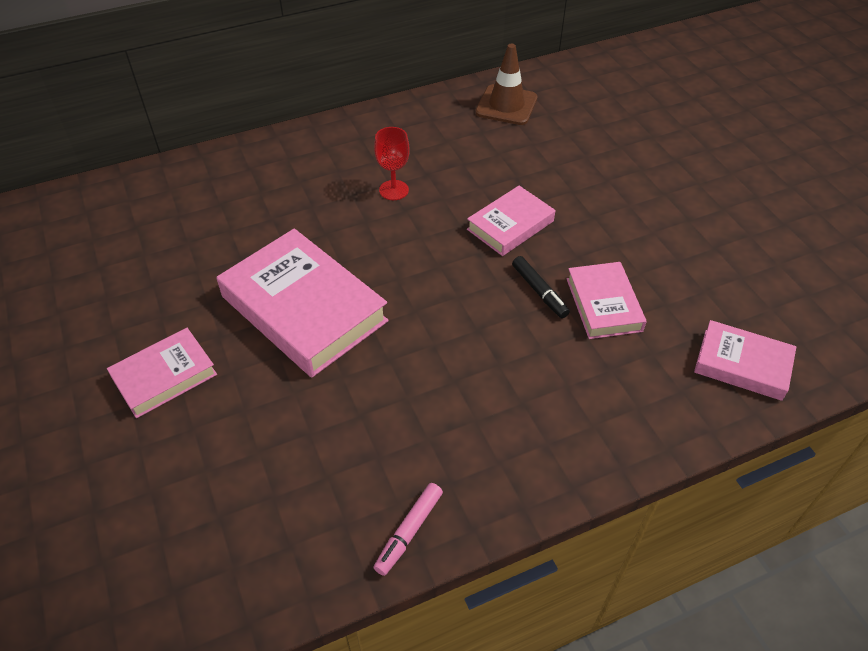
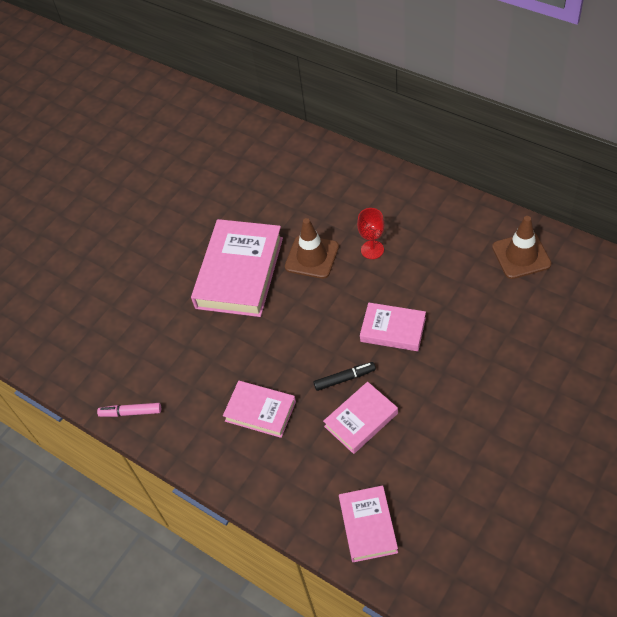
camera: 65 degrees right, 5 degrees up
pink book [107,328,217,418] -> pink book moved to [223,381,296,438]
black marker [512,256,570,318] -> black marker turned 135 degrees counterclockwise [313,362,376,391]
none -> brown traffic cone [285,218,339,279]

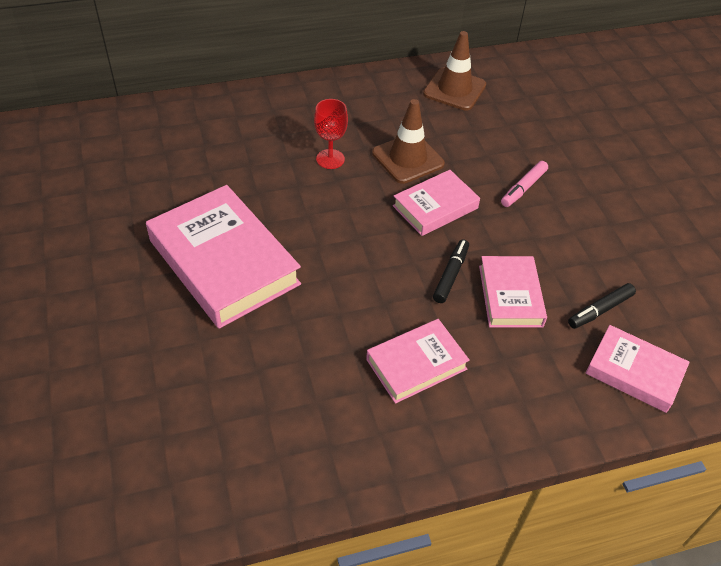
camera: 60 degrees left, 5 degrees down
pink marker [97,403,161,417] -> pink marker moved to [501,161,548,207]
brown traffic cone [285,218,339,279] -> brown traffic cone moved to [372,99,445,184]
none -> black marker [568,283,636,329]

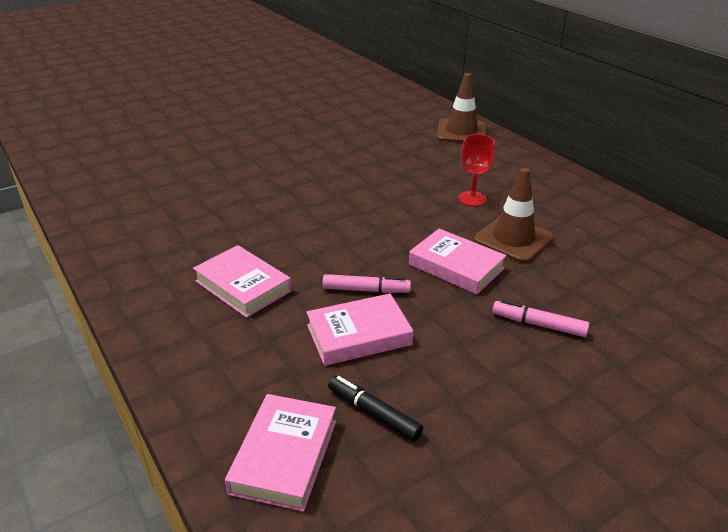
camera: 75 degrees right, 15 degrees down
pink book [146,185,301,329] -> none
brown traffic cone [423,31,486,111] -> brown traffic cone moved to [437,73,486,143]
black marker [433,239,469,303] -> pink marker [322,274,411,293]

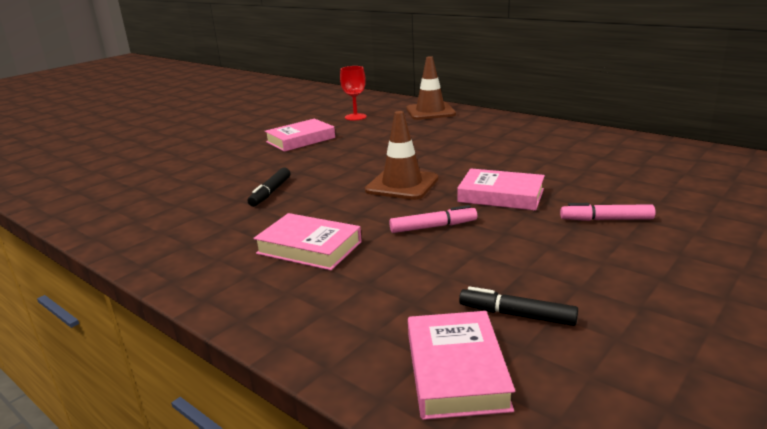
camera: 15 degrees left, 10 degrees down
pink book [306,293,413,366] -> pink book moved to [265,118,335,152]
red goblet [458,134,495,206] -> red goblet moved to [340,66,367,121]
brown traffic cone [473,168,554,263] -> brown traffic cone moved to [365,111,438,200]
none -> black marker [248,167,290,207]

